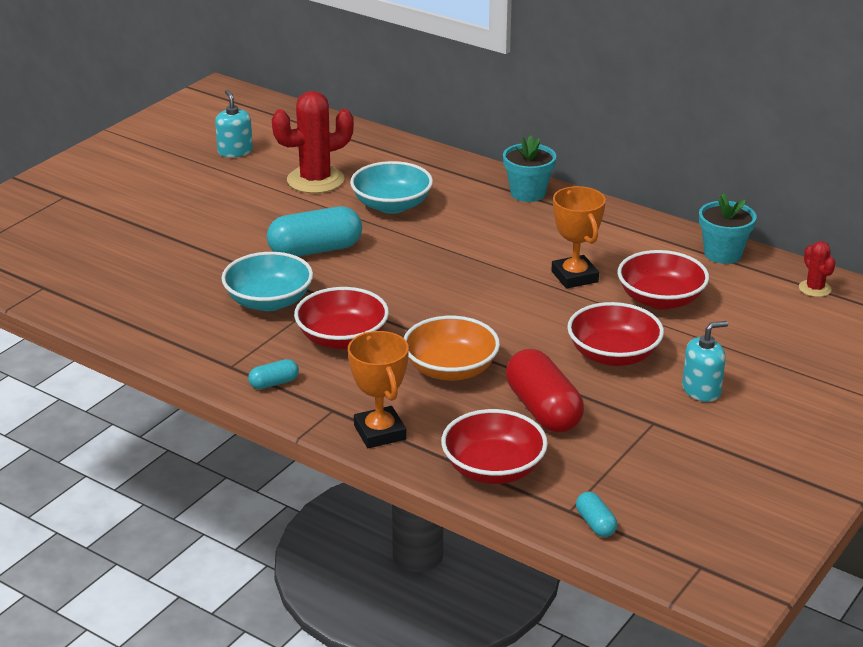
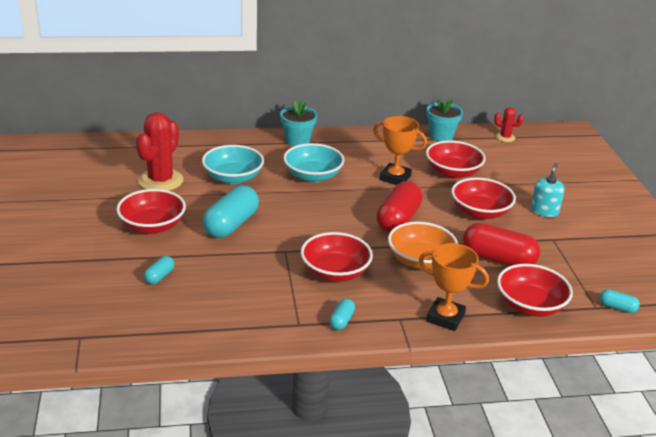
camera: 45 degrees left, 0 degrees up
turquoise soap dispenser [215,90,253,157] -> none
turquoise bowl [221,252,313,311] -> turquoise bowl moved to [283,143,344,182]
none -> red bowl [116,189,186,234]
none -> turquoise capsule [144,256,174,284]
none -> red capsule [376,181,423,233]

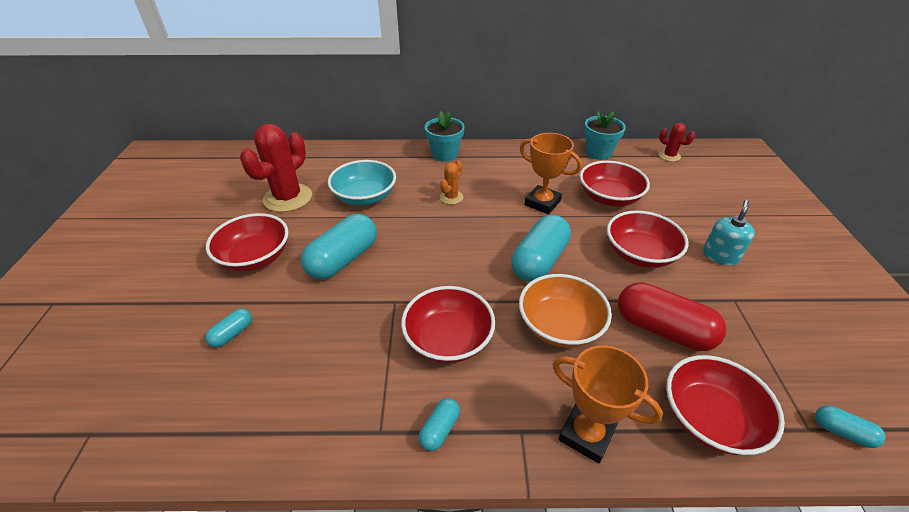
camera: 10 degrees right, 10 degrees up
turquoise bowl [283,143,344,182] -> orange cactus [440,161,463,205]
red capsule [376,181,423,233] -> turquoise capsule [511,215,571,282]

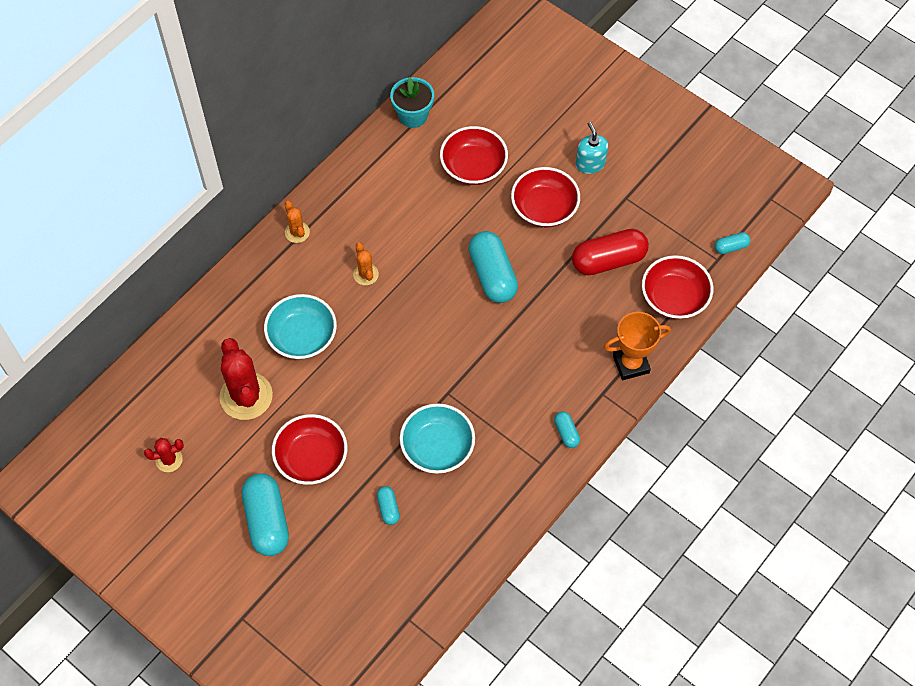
camera: 50 degrees left, 20 degrees up
turquoise capsule [301,214,377,280] -> turquoise capsule moved to [242,473,289,556]
red bowl [401,286,495,363] -> none
turquoise flower pot [425,111,465,162] -> orange cactus [285,201,310,243]
orange bowl [519,274,612,348] -> none
orange trophy [520,133,582,214] -> none
red cactus [659,123,695,162] -> red cactus moved to [144,438,184,472]
none -> turquoise bowl [400,403,475,474]

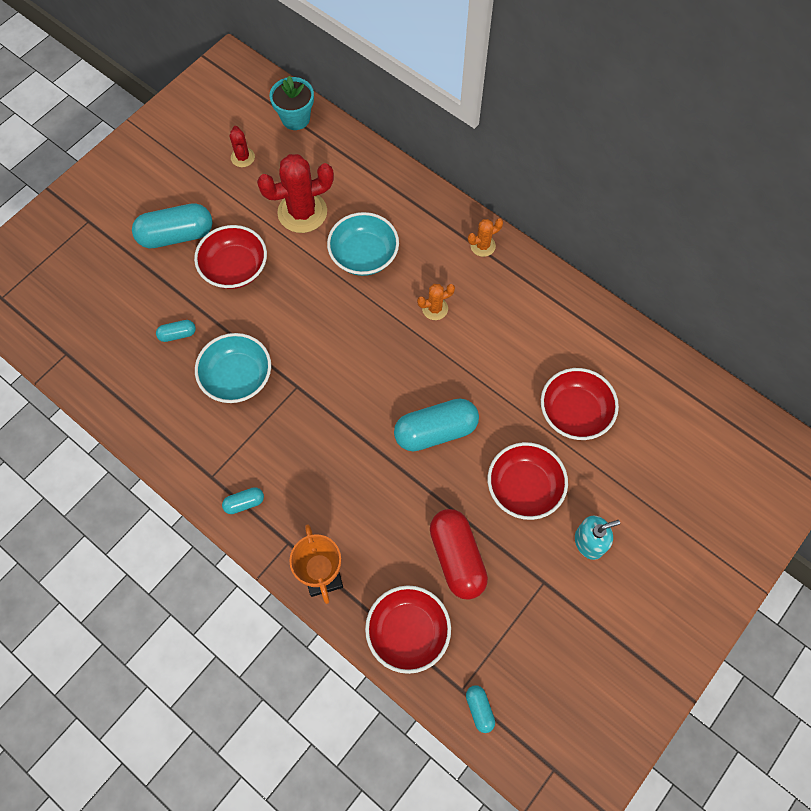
camera: 90 degrees right, 5 degrees up
turquoise flower pot [390,77,434,128] -> turquoise flower pot moved to [269,76,314,130]

